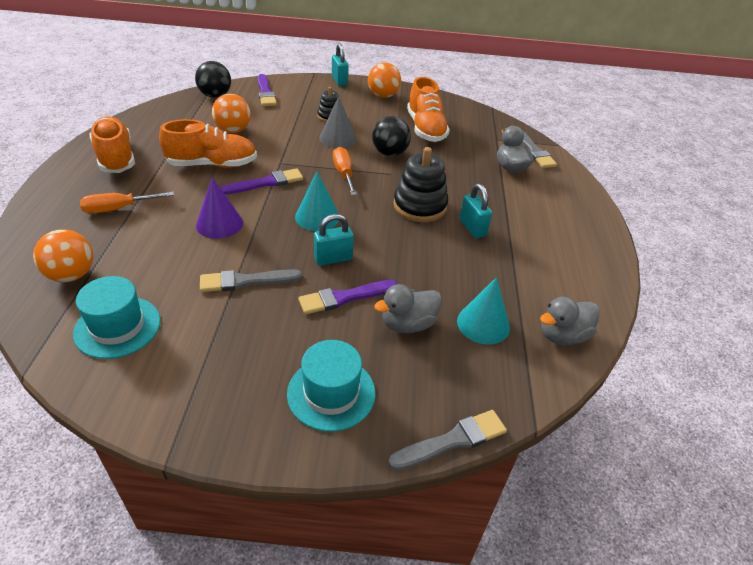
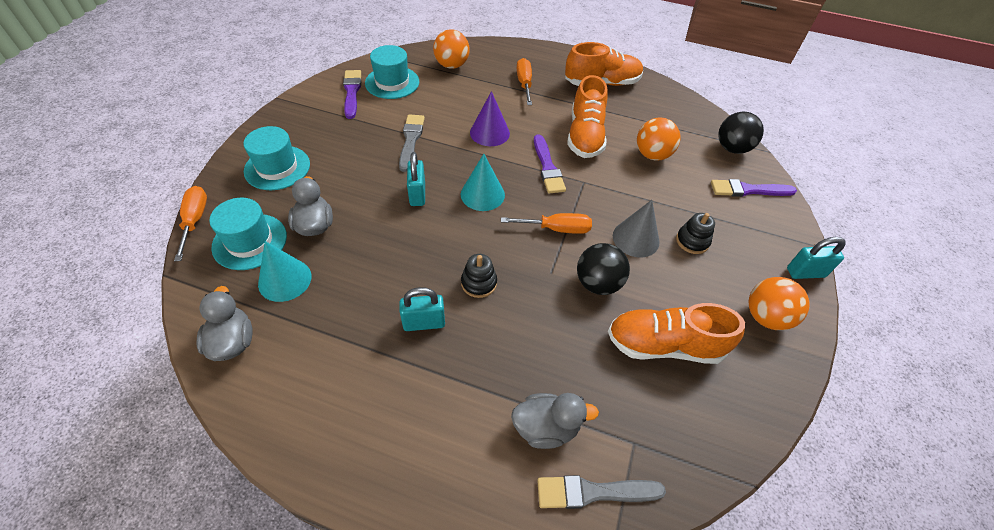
camera: 105 degrees right, 10 degrees up
purple brush [298,280,398,314] -> purple brush moved to [343,70,361,119]
grey brush [388,410,507,470] -> orange screwdriver [174,186,207,261]
black stacking toy [393,147,448,222] -> black stacking toy [461,254,497,298], size x0.57
none -> turquoise hat [209,198,287,270]

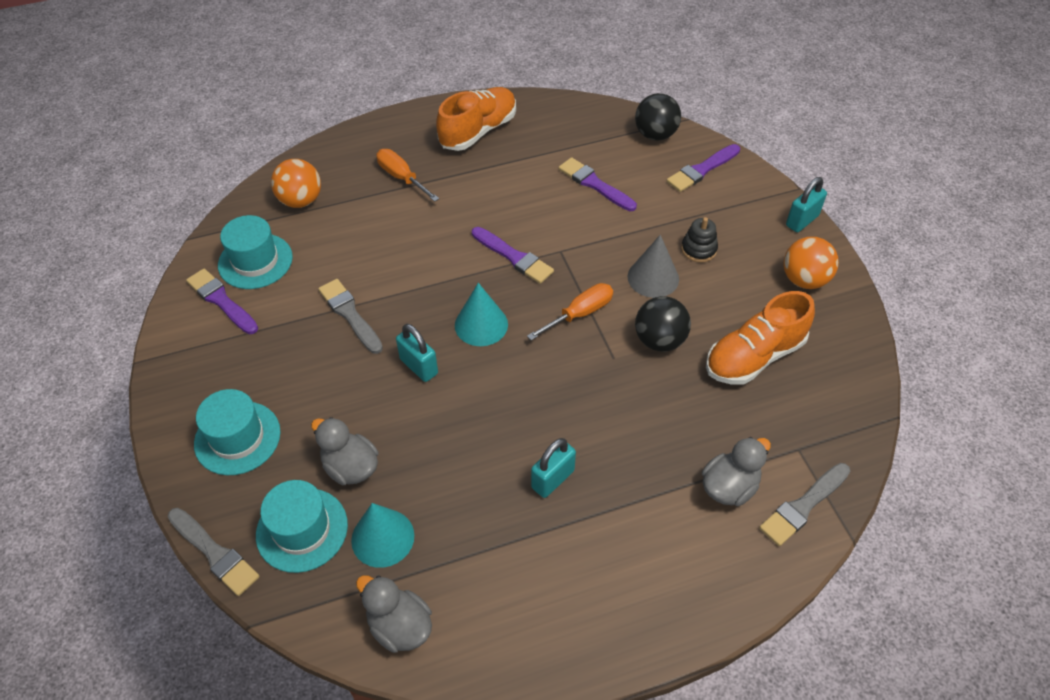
camera: 35 degrees left, 0 degrees up
orange screwdriver [174,186,207,261] -> grey brush [167,508,260,596]
black stacking toy [461,254,497,298] -> none
purple cone [470,91,510,146] -> none
orange shoe [567,75,608,158] -> none
orange ball [637,117,681,160] -> purple brush [559,157,637,211]

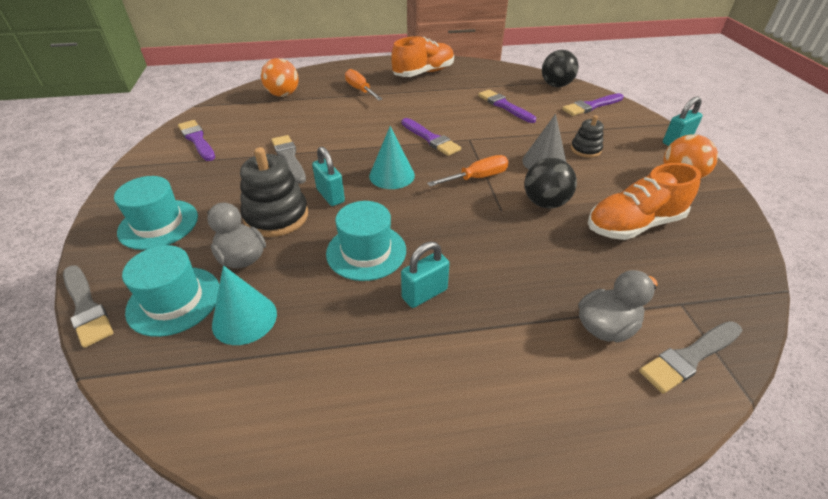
camera: 10 degrees right, 10 degrees down
turquoise hat [218,215,293,289] -> turquoise hat moved to [326,201,406,281]
grey duck [356,575,432,653] -> none
none -> black stacking toy [240,147,308,237]

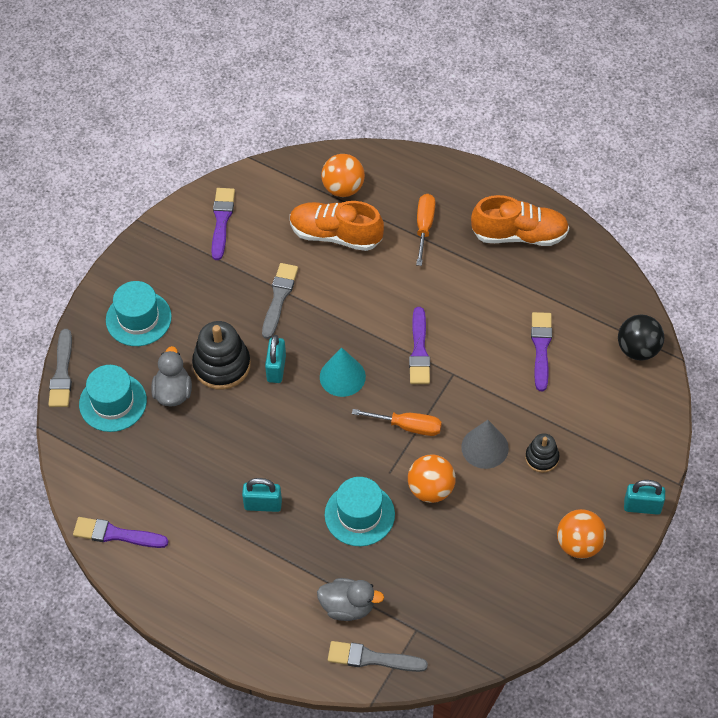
camera: 40 degrees right, 15 degrees up
turquoise cone [212,266,277,345] -> none
turquoise hat [326,201,406,281] -> turquoise hat moved to [325,477,395,546]
black ball [524,158,577,208] -> orange ball [408,454,456,503]
purple brush [562,93,624,116] -> purple brush moved to [73,517,169,548]
orange shoe [588,163,701,240] -> orange shoe moved to [290,201,384,251]

